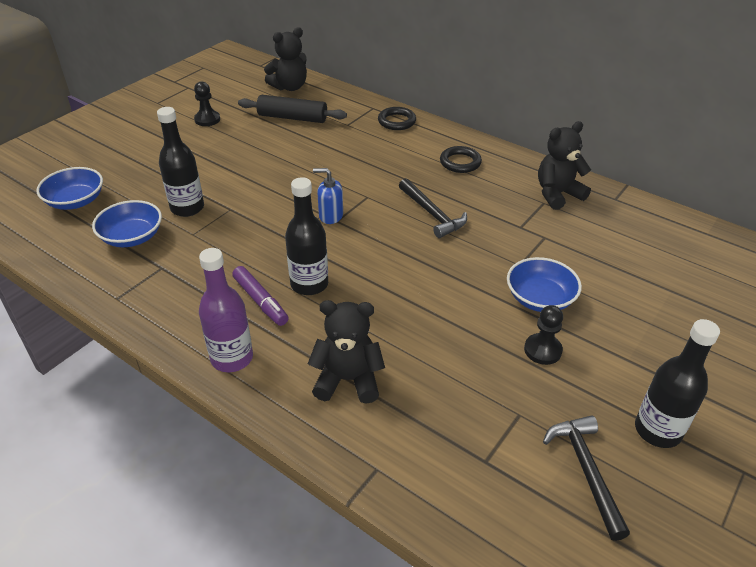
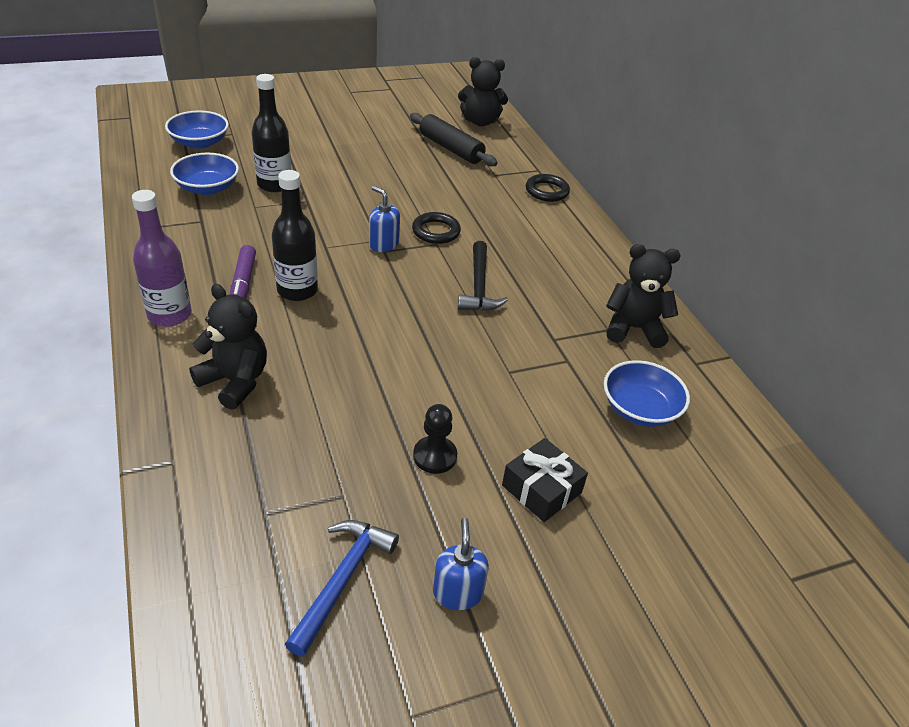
camera: 30 degrees right, 0 degrees up
black pawn [194,81,220,126] -> none
black ring [440,146,482,173] -> black ring moved to [412,212,461,244]
blue bowl [507,257,582,312] -> blue bowl moved to [604,360,690,427]
black hammer [543,416,630,541] -> blue hammer [285,520,399,657]
black bottle [635,319,720,448] -> blue soap dispenser [433,518,489,610]
none -> black gift [502,438,588,522]

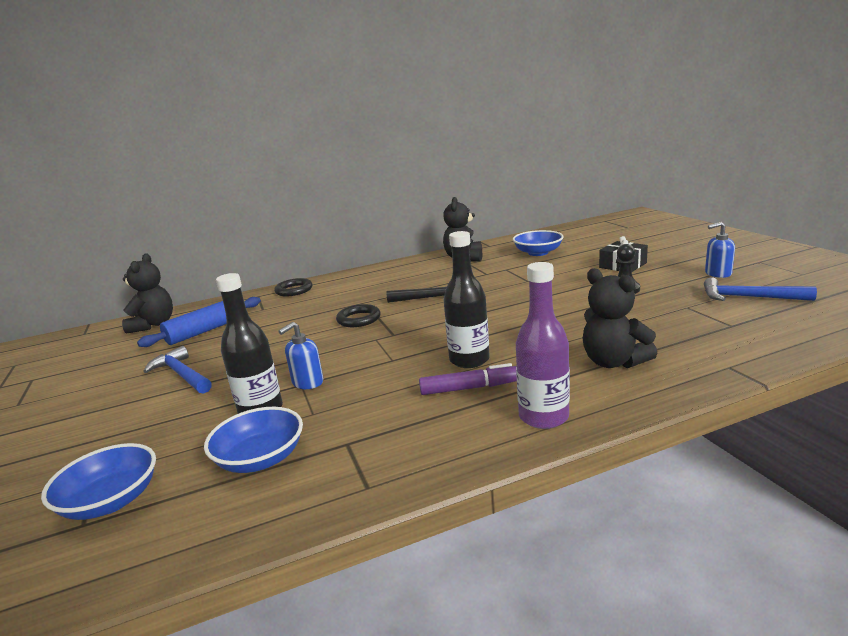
camera: 85 degrees left, 20 degrees down
black teddy bear [189,284,267,410] -> black teddy bear turned 75 degrees counterclockwise [583,268,658,368]
blue soap dispenser [369,186,400,252] -> blue soap dispenser moved to [278,322,323,389]
black rolling pin [410,113,498,166] -> blue rolling pin [137,297,261,347]
none -> blue hammer [143,346,212,394]

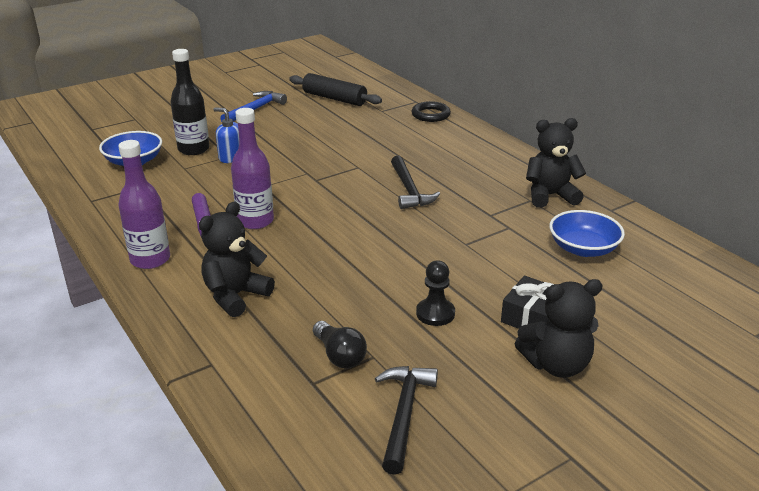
camera: 75 degrees right, 10 degrees up
blue bowl [41,443,156,520] -> none
black teddy bear [122,254,173,334] -> black teddy bear moved to [515,279,603,378]
blue rolling pin [137,297,261,347] -> black rolling pin [289,73,382,106]
black ring [336,304,381,327] -> none
black bottle [444,231,490,368] -> purple bottle [231,108,274,229]
blue hammer [704,277,817,301] -> black hammer [375,366,438,475]
blue soap dispenser [705,222,735,278] -> none
none -> black light bulb [313,321,367,369]

